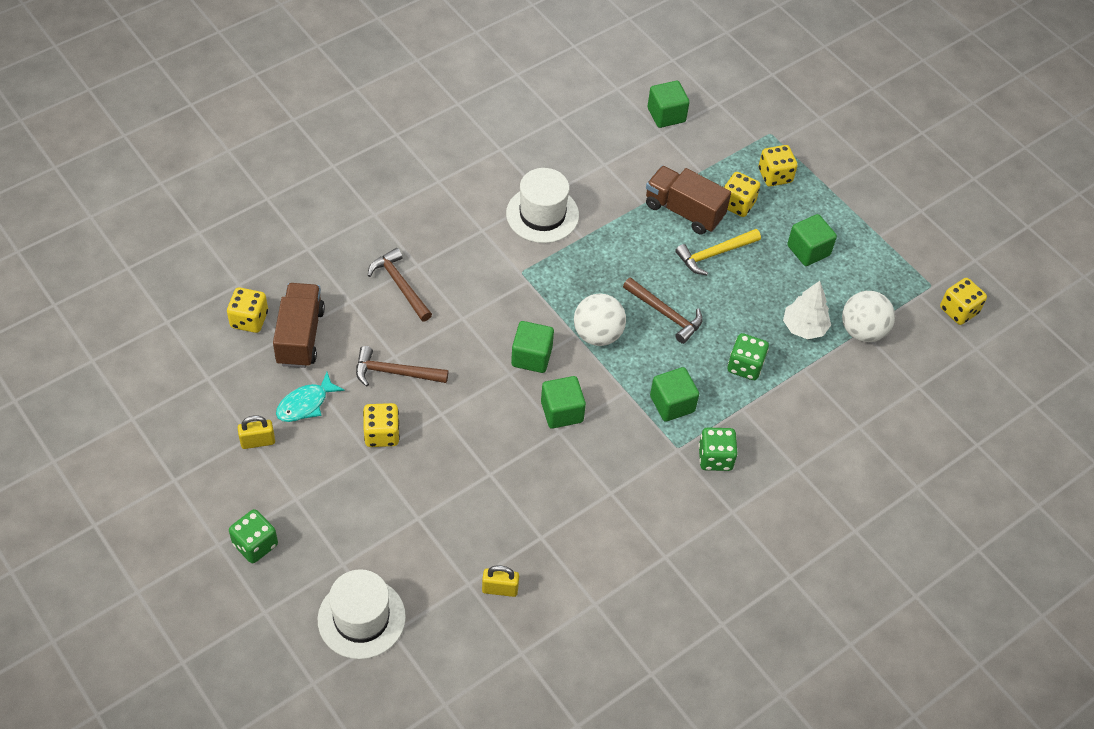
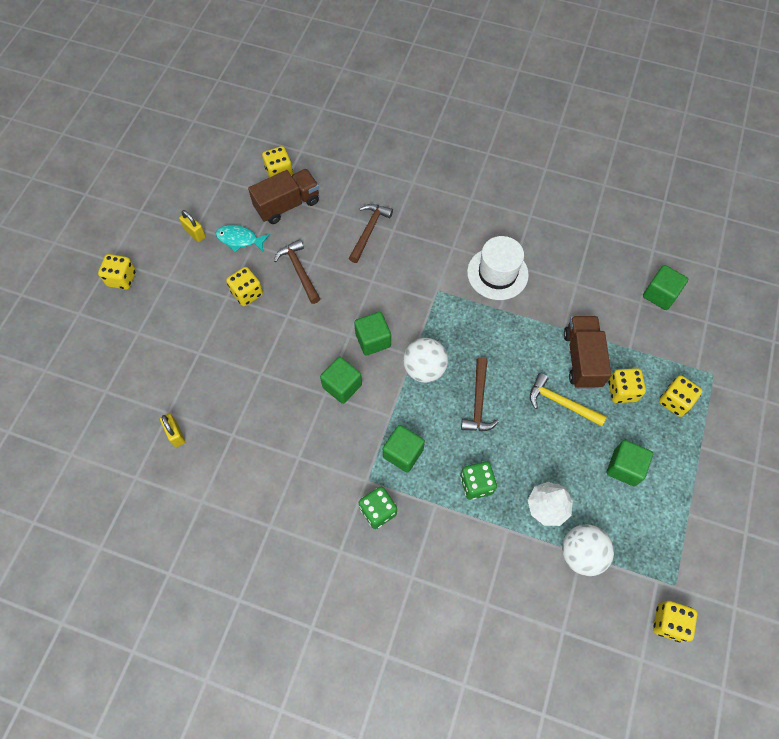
camera: 60 degrees right, 10 degrees up
green dice [229,509,278,563] -> yellow dice [98,254,136,290]
white hat [318,569,406,659] -> none

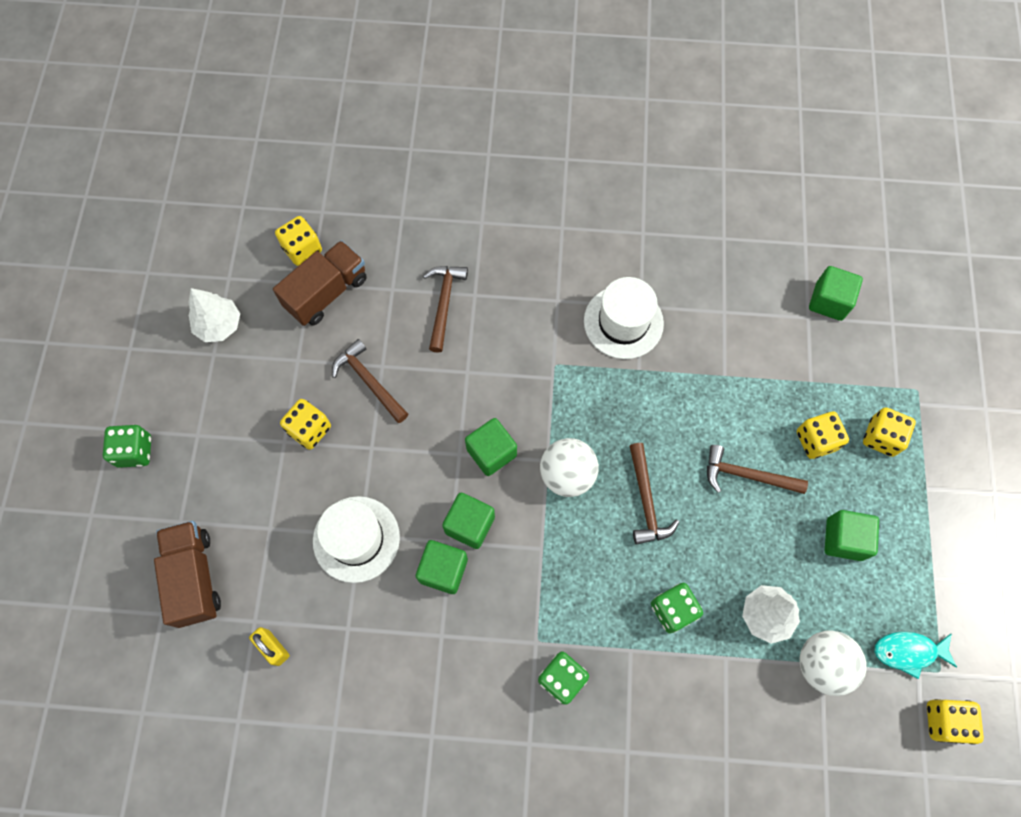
camera: 15 degrees left, 5 degrees up
yellow dice [98,254,136,290] -> green dice [103,425,151,468]
yellow padlock [179,210,206,242] -> none
turquoise fish [216,225,270,252] -> turquoise fish moved to [874,631,957,679]
green cube [383,425,425,472] -> green cube moved to [416,540,468,594]
yellow hammer [530,373,607,426] -> brown hammer [707,445,808,494]
brown truck [564,316,611,389] -> brown truck moved to [154,521,221,628]
none -> white tree [189,288,240,342]
none -> white hat [313,496,400,583]

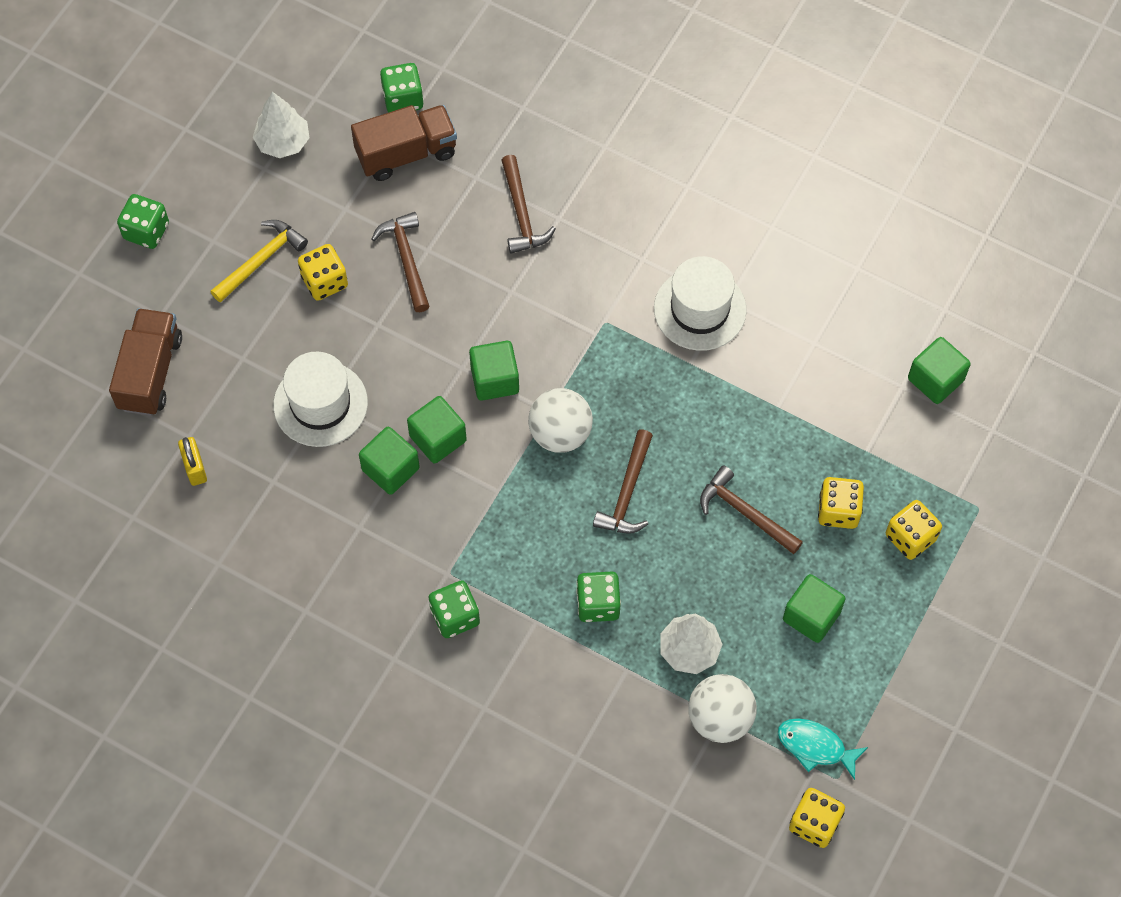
camera: 25 degrees right, 5 degrees down
yellow dice [275,216,322,266] -> green dice [380,63,424,113]
brown hammer [423,266,468,353] -> brown hammer turned 135 degrees clockwise [501,155,556,254]
none -> yellow hammer [210,220,308,303]

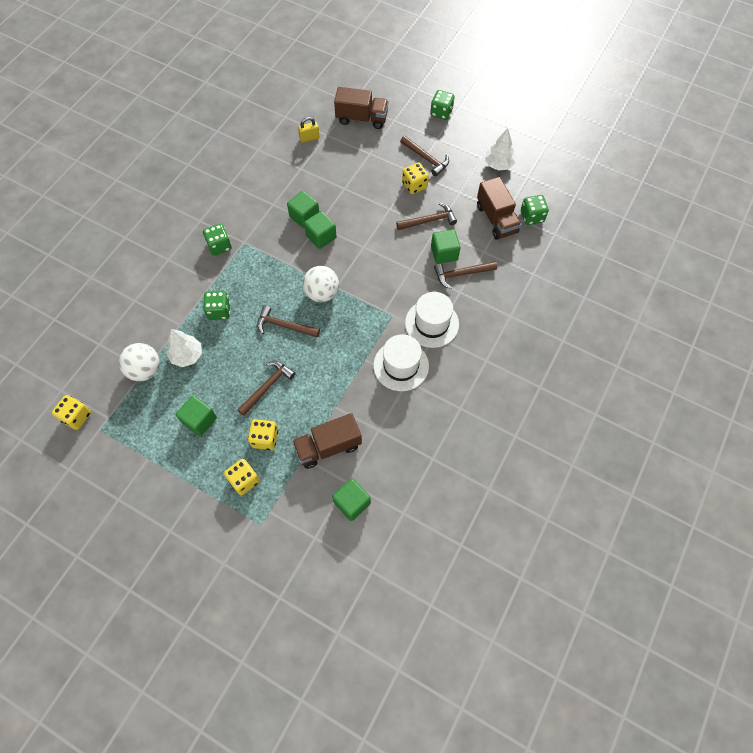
camera: 90 degrees right, 0 degrees up
yellow hammer [210,220,308,303] -> brown hammer [400,136,449,177]
white hat [273,352,368,447] -> white hat moved to [405,292,459,348]
green cube [469,341,519,401] -> green cube moved to [431,229,460,264]
turquoise fish [778,718,868,780] -> none
none -> brown truck [292,413,362,469]

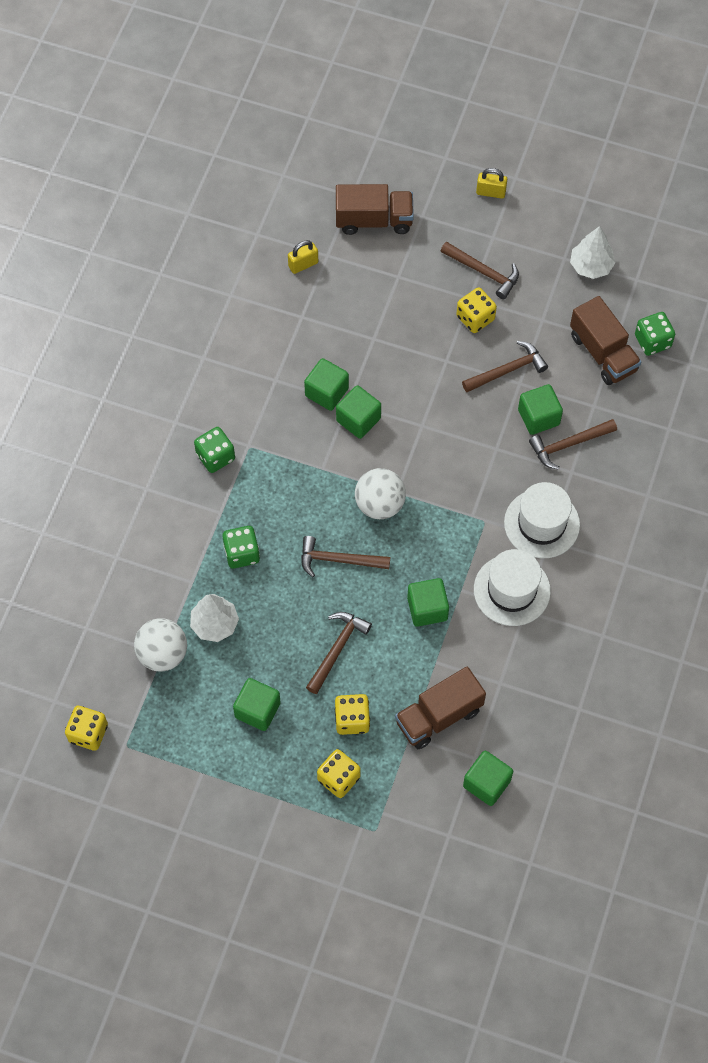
camera: 10 degrees left, 0 degrees up
green dice [430,90,455,120] -> yellow padlock [476,168,507,198]
none -> green cube [407,578,449,627]

